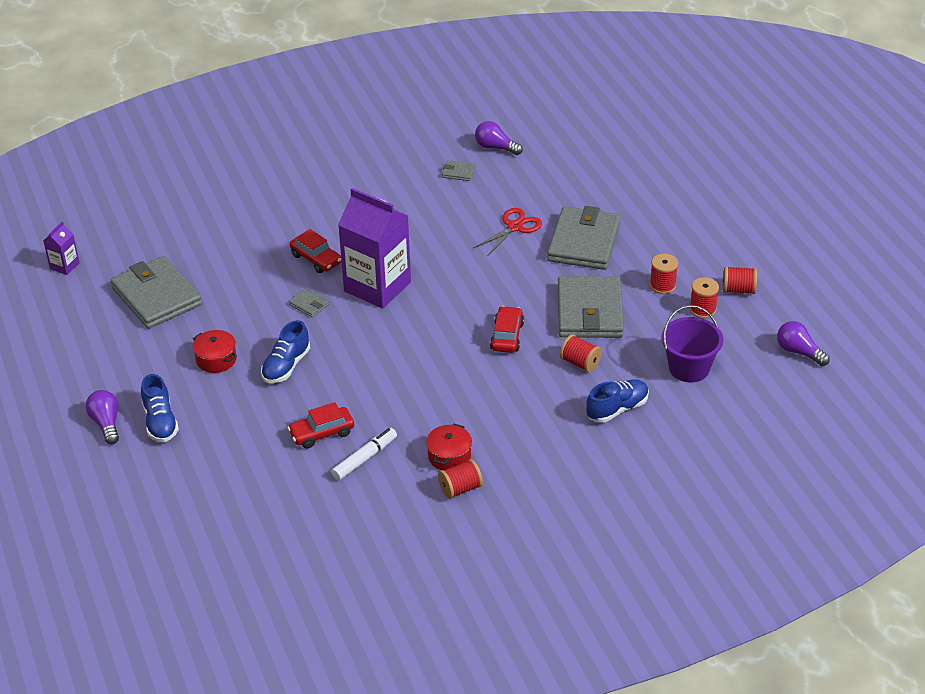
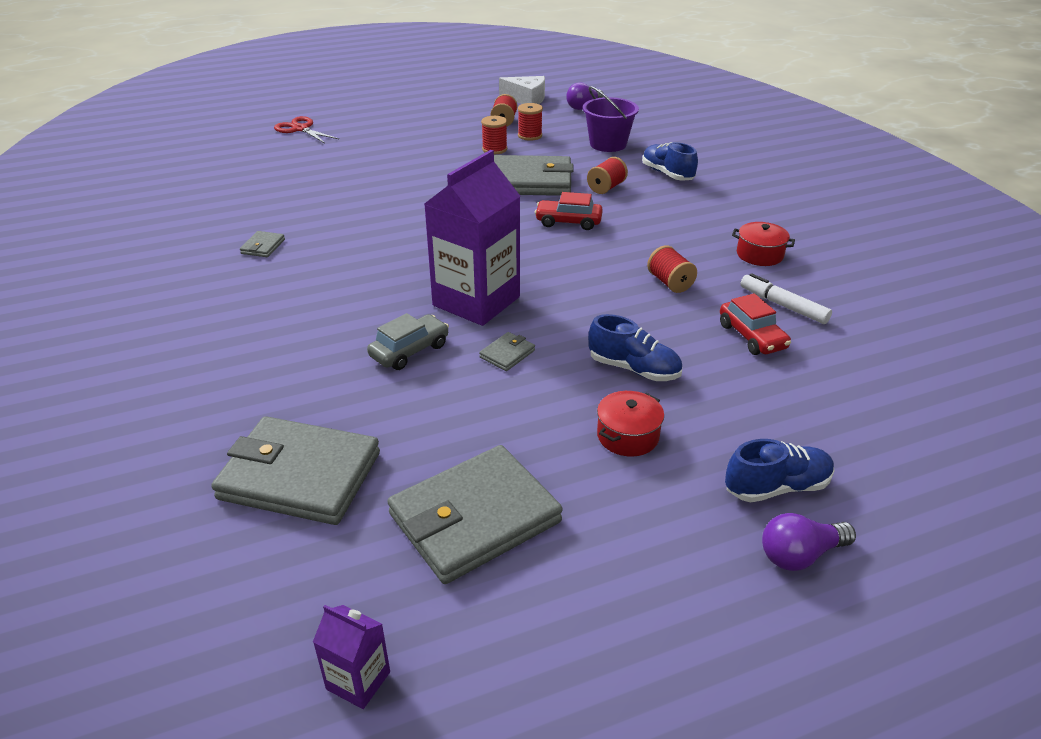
camera: 90 degrees left, 5 degrees down
red car [290,229,341,273] -> grey car [367,313,449,370]
red spool [438,459,483,499] -> red spool moved to [647,245,697,293]
red scissors [473,208,542,256] -> red scissors moved to [274,116,339,143]
purple light bulb [475,121,523,155] -> none
grey wallet [547,206,621,270] -> grey wallet moved to [211,416,380,525]
none -> white cheese [499,76,545,104]

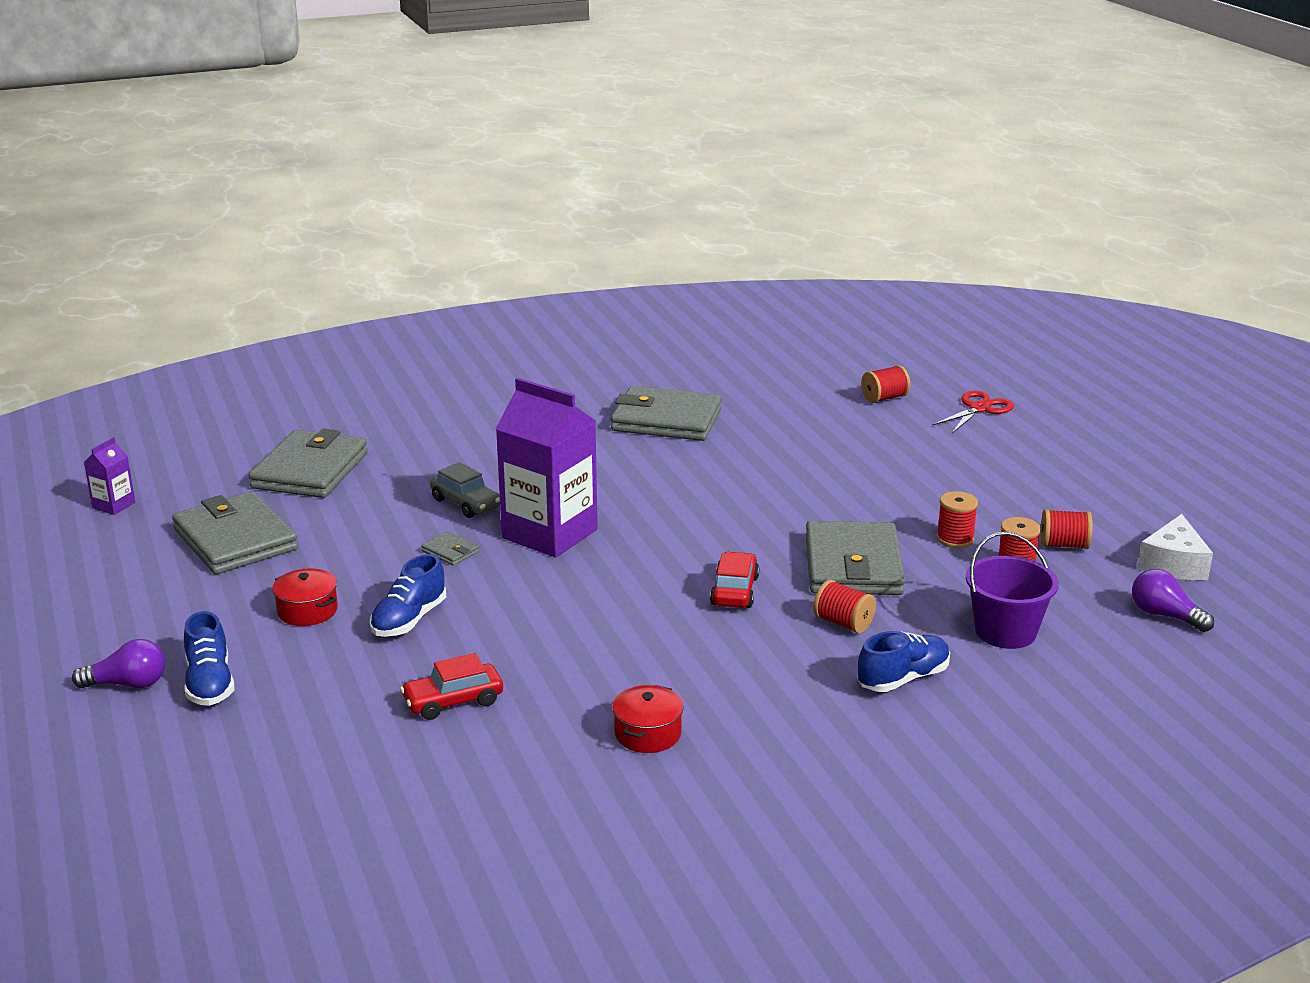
camera: 90 degrees right, 10 degrees down
grey wallet [240,231,285,257] -> grey wallet [611,386,722,441], size x2.43
red spool [647,245,697,293] -> red spool moved to [861,365,910,403]
white marker [740,273,832,324] -> none
purple light bulb [762,513,856,571] -> purple light bulb turned 105 degrees clockwise [72,639,165,688]

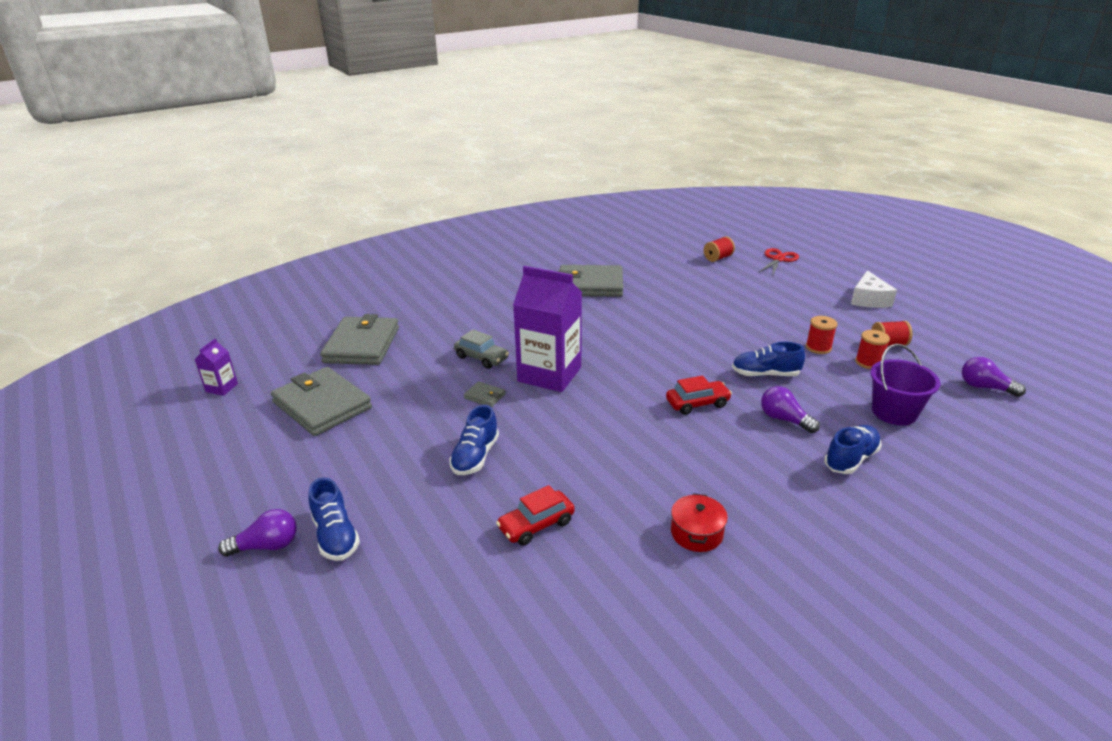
camera: 10 degrees left, 5 degrees up
red pot [273,568,338,626] -> none
red car [710,552,759,608] -> red car turned 75 degrees clockwise [666,376,732,415]
grey wallet [806,521,905,595] -> blue shoe [732,342,805,377]
red spool [813,580,876,634] -> purple light bulb [761,386,820,433]
white cheese [1137,514,1213,580] -> white cheese moved to [851,270,897,308]

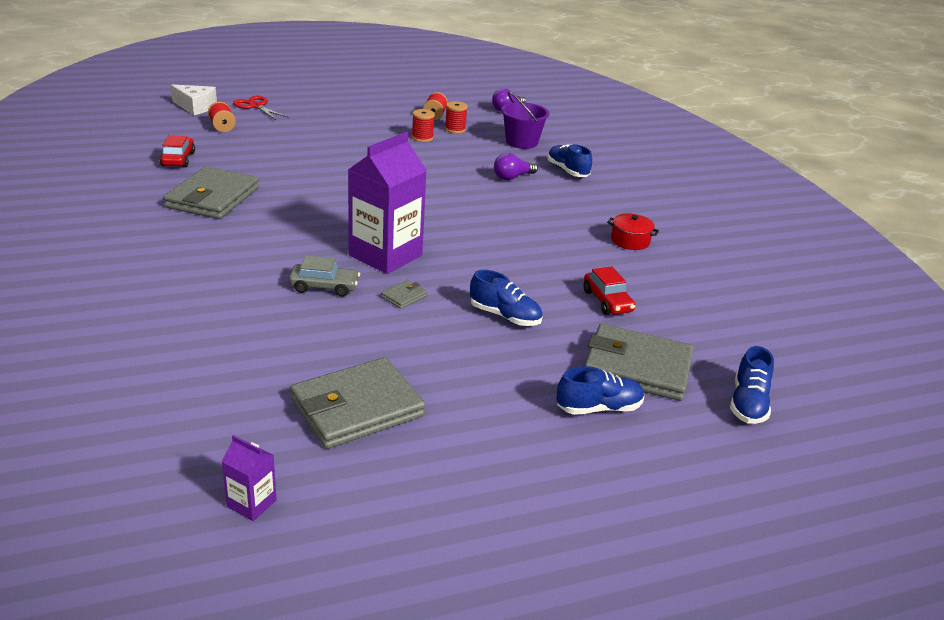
camera: 80 degrees left, 0 degrees up
purple light bulb [218,509,297,557] -> none
grey wallet [320,314,399,365] -> grey wallet moved to [584,324,694,401]
grey car [454,329,509,369] -> grey car turned 45 degrees clockwise [289,256,360,297]
red car [666,376,732,415] -> red car moved to [160,135,195,167]
blue shoe [732,342,805,377] -> blue shoe moved to [730,346,774,424]
white cheese [851,270,897,308] -> white cheese moved to [171,84,217,115]

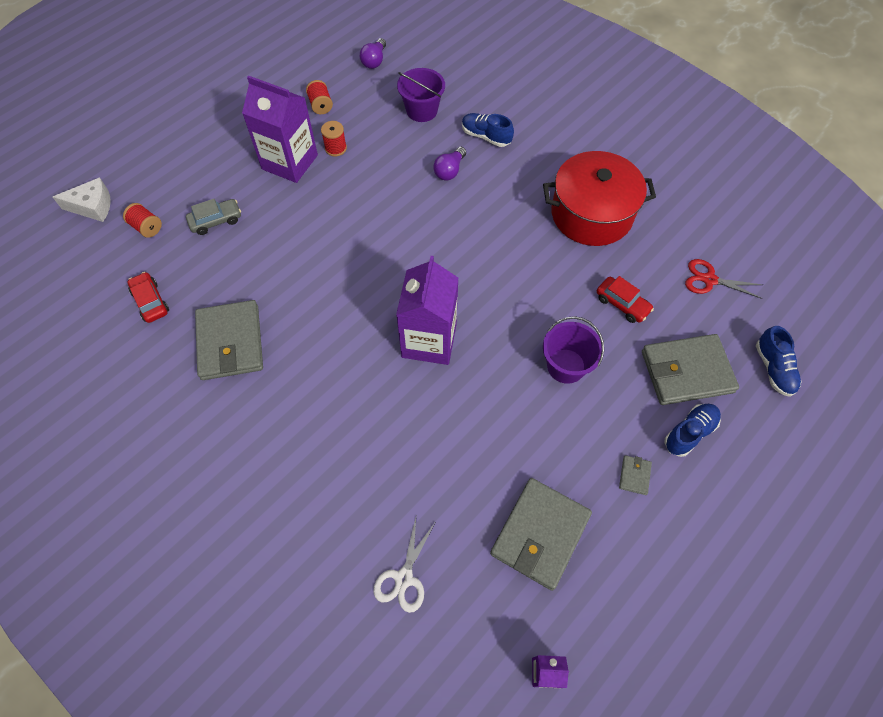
camera: 25 degrees left, 30 degrees up
red scissors [233,96,289,120] -> red scissors moved to [685,259,763,299]
grey car [289,256,360,297] -> grey car moved to [186,199,241,235]
grey wallet [381,280,427,309] -> grey wallet moved to [619,455,652,495]
red spool [445,101,468,133] -> none
blue shoe [470,270,543,326] -> purple bucket [543,316,604,384]
red pot [607,213,659,250] -> red pot [543,151,656,246], size x2.39
none -> purple carton [242,75,318,183]
none -> white scissors [373,518,436,613]

